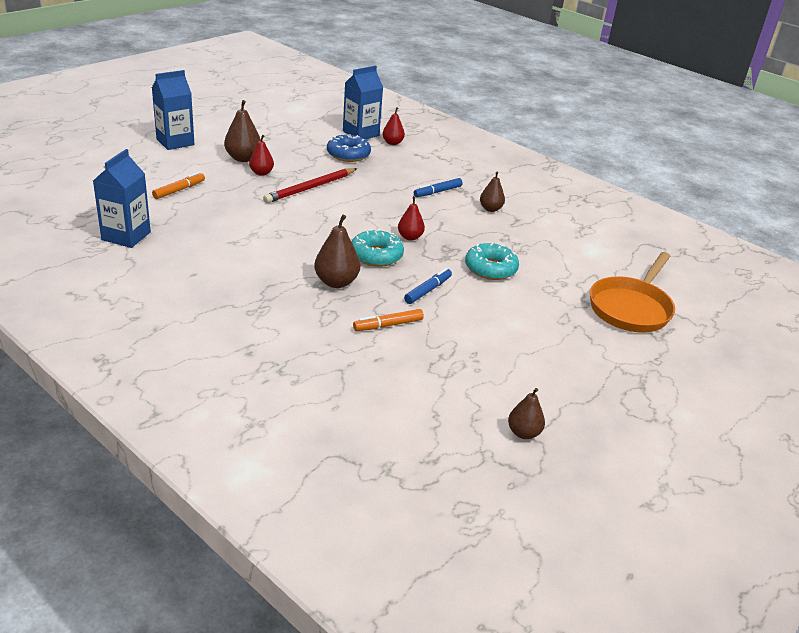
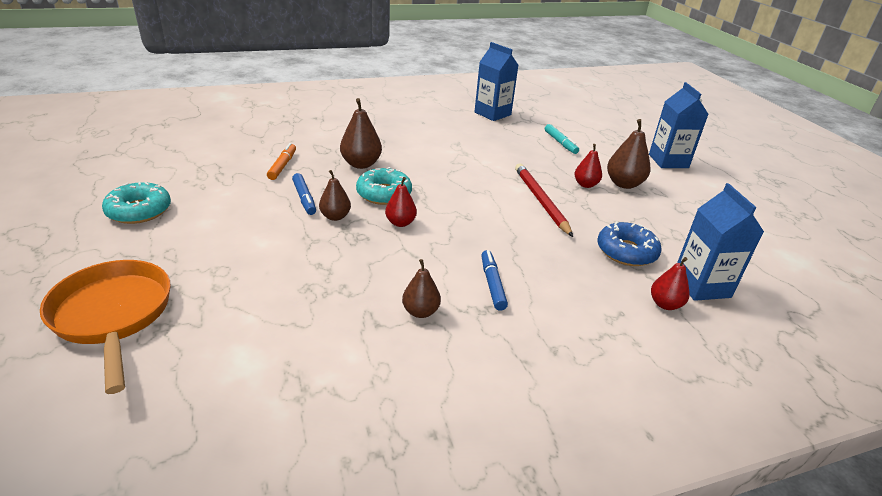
camera: 120 degrees right, 0 degrees up
orange marker [152,172,205,199] -> turquoise marker [545,124,579,154]
turquoise donut [465,242,519,280] -> turquoise donut moved to [102,182,171,224]
brown pear [508,388,545,439] -> brown pear moved to [319,170,351,221]

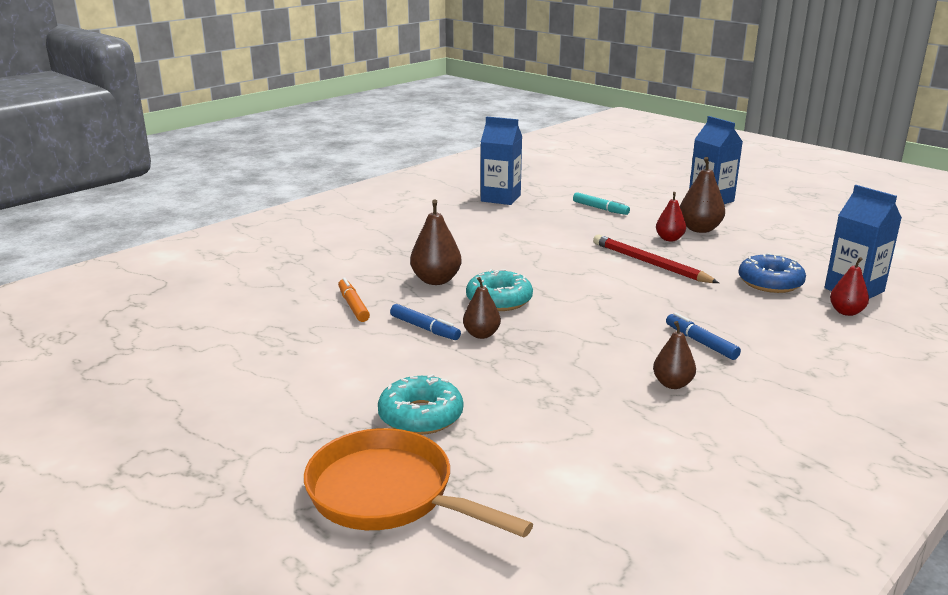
camera: 25 degrees left, 10 degrees down
turquoise donut [102,182,171,224] -> turquoise donut moved to [378,374,463,435]
red pear [385,177,417,227] -> none

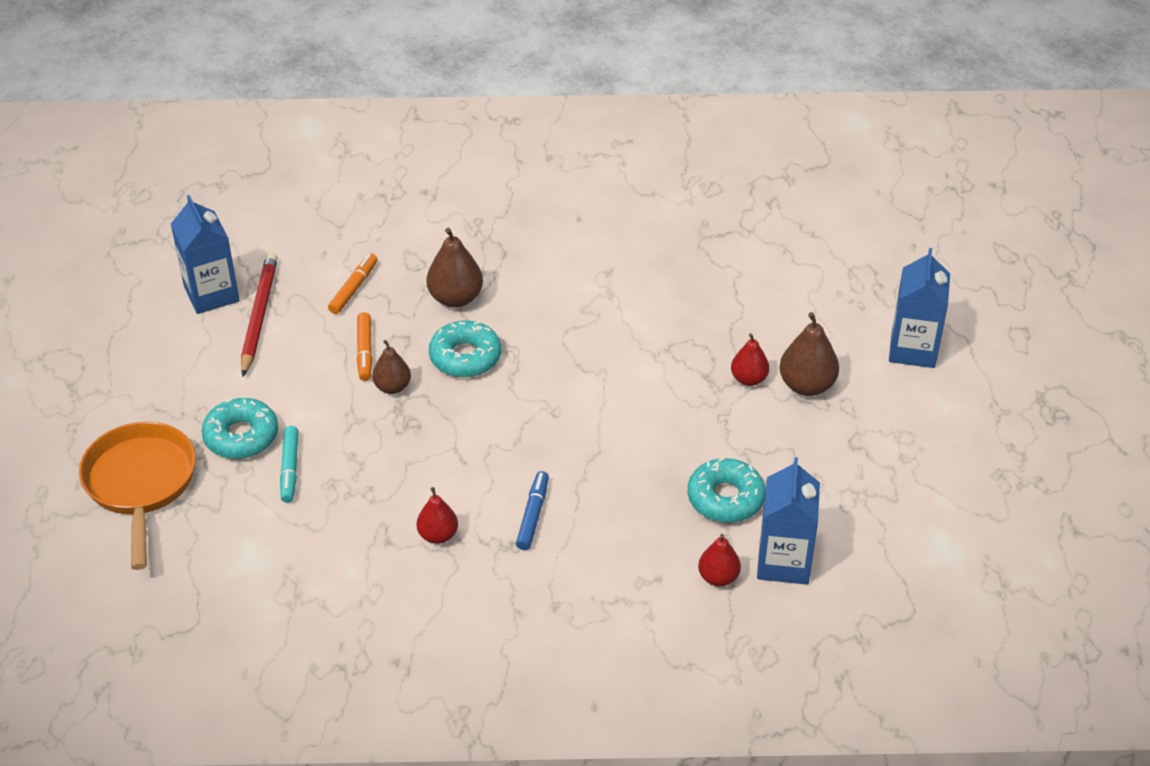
camera: 45 degrees right, 20 degrees up
blue marker [390,304,461,340] -> orange marker [357,312,372,381]
blue carton [481,117,522,205] -> blue carton moved to [171,195,240,314]
turquoise marker [573,192,630,215] -> turquoise marker moved to [280,426,298,503]
red pencil [593,235,719,283] -> red pencil moved to [241,252,278,377]
brown pear [653,321,696,389] -> red pear [417,487,458,544]
blue donut [738,253,806,293] -> turquoise donut [688,457,766,523]

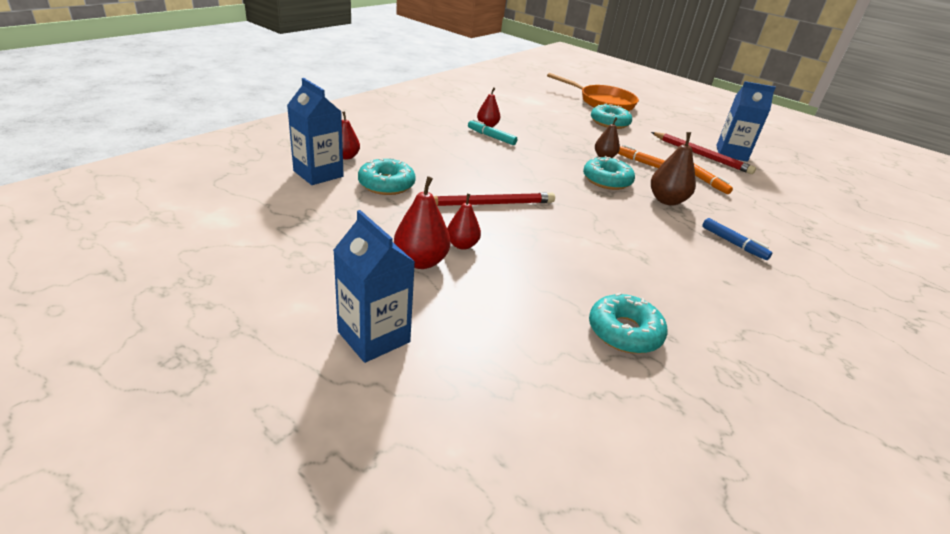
camera: 125 degrees right, 10 degrees down
turquoise marker [280,426,298,503] -> turquoise marker moved to [468,119,517,145]
blue marker [516,471,549,550] -> blue marker moved to [702,218,772,260]
brown pear [779,312,839,396] -> red pear [394,176,450,269]
none -> red pencil [434,193,555,206]
none -> turquoise donut [589,293,668,354]

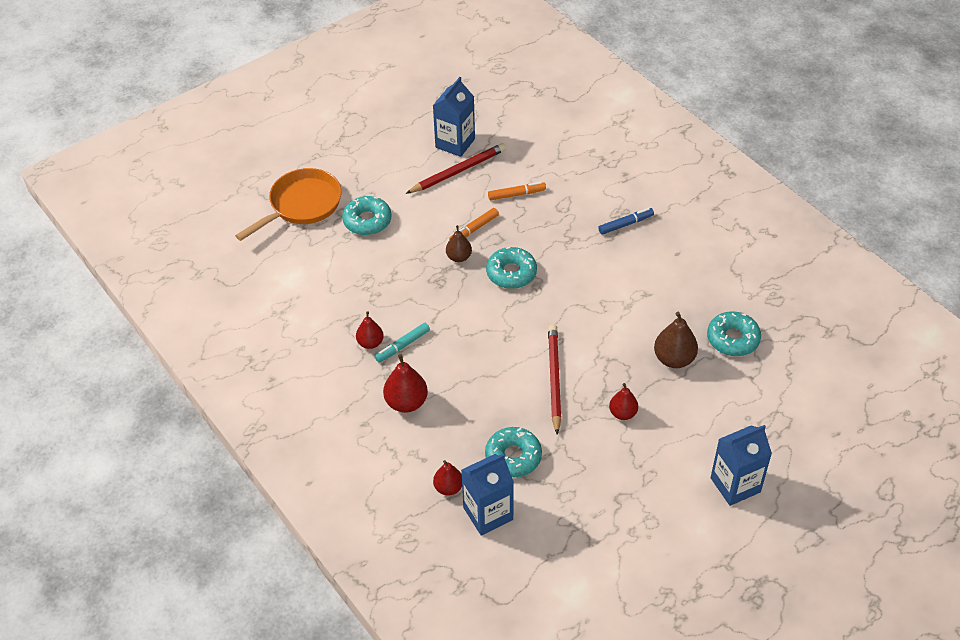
camera: 70 degrees left, 15 degrees up
red pear [394,176,450,269] -> red pear moved to [383,354,428,413]
brown pear [651,132,696,206] -> brown pear moved to [654,312,698,368]

